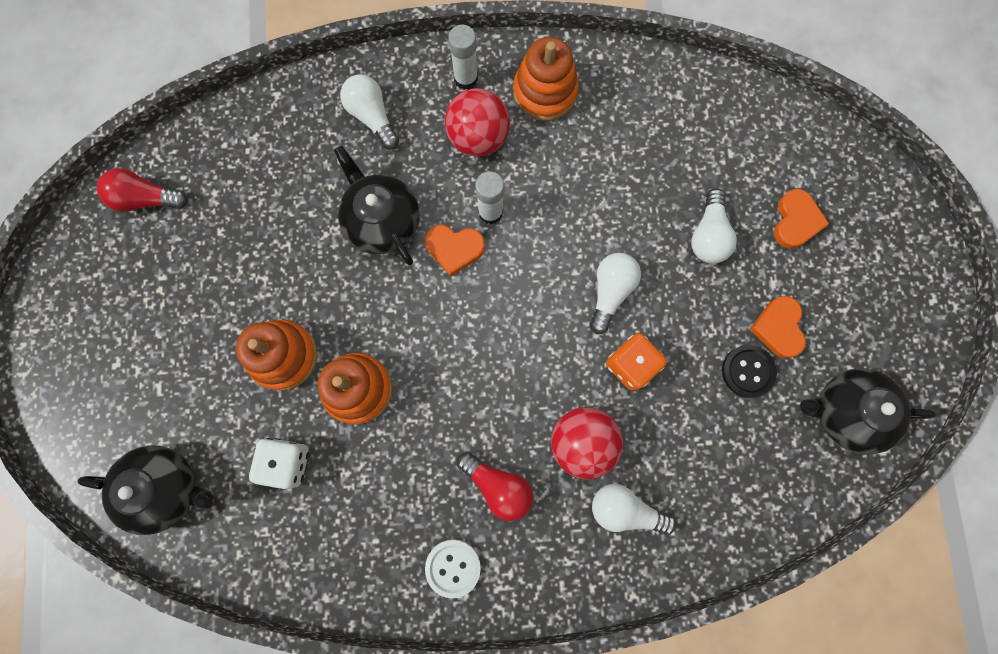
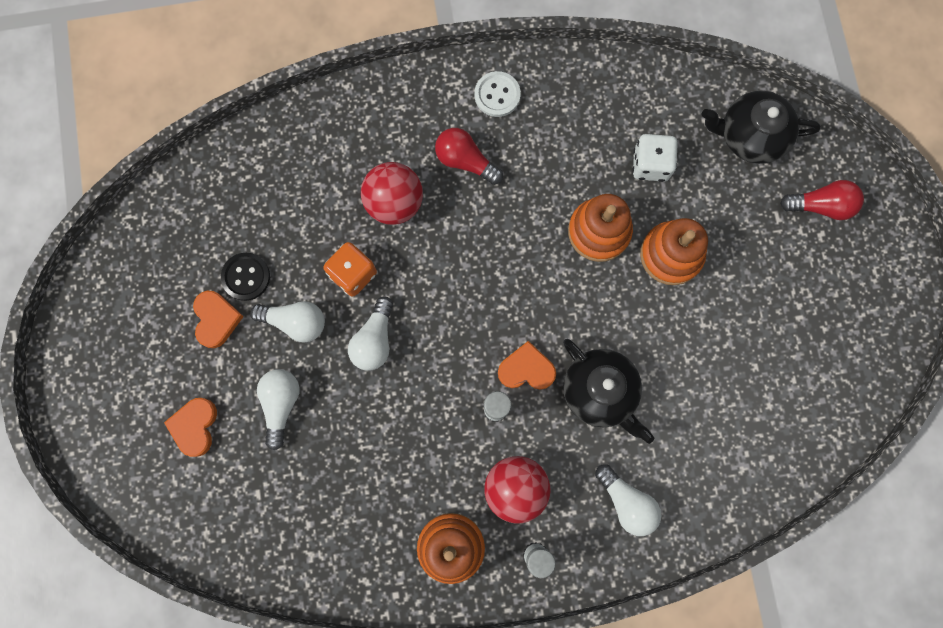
camera: 175 degrees right, 0 degrees up
red light bulb [97,168,188,212] -> red light bulb moved to [780,180,864,220]
white light bulb [592,484,676,535] -> white light bulb moved to [250,301,325,342]
black teapot [800,368,937,454] -> none

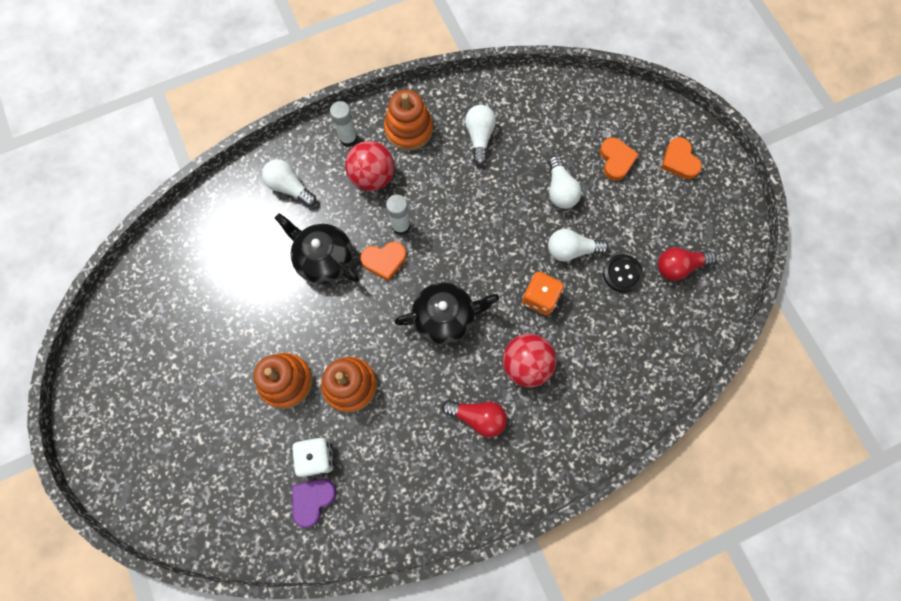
camera: 165 degrees right, 5 degrees down
orange heart [193,291,244,348] -> orange heart moved to [661,137,702,179]
white light bulb [348,296,393,370] -> white light bulb moved to [465,105,496,165]
white button [474,71,521,117] -> none
black teapot [702,91,821,164] -> black teapot moved to [394,282,499,345]
red light bulb [780,180,864,220] -> red light bulb moved to [658,247,716,281]
none -> purple heart [292,479,336,527]

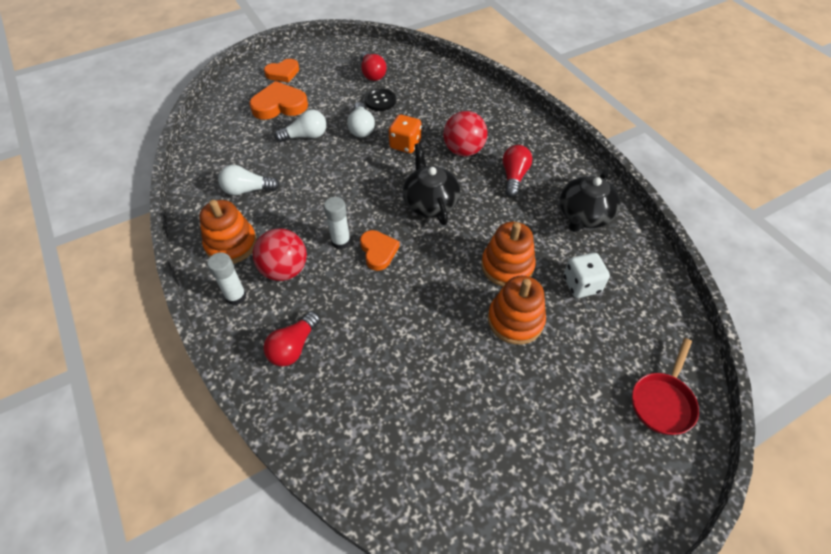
camera: 95 degrees left, 20 degrees down
white light bulb [262,159,316,207] -> red light bulb [263,311,320,366]
black teapot [275,213,359,284] -> black teapot moved to [559,169,620,232]
purple heart [292,479,336,527] -> none
orange heart [600,137,639,181] -> orange heart [249,81,308,119], size x1.51
none -> red pan [632,338,699,435]

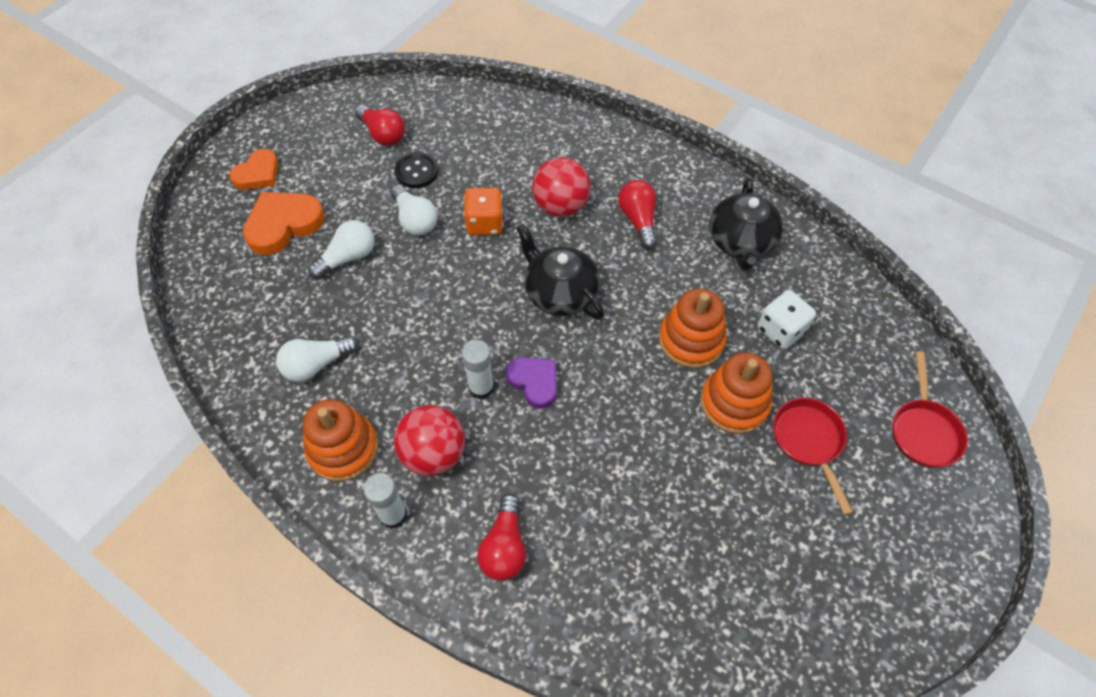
camera: 25 degrees left, 5 degrees up
orange heart [360,230,400,271] -> purple heart [506,357,557,409]
none -> red pan [773,398,853,515]

